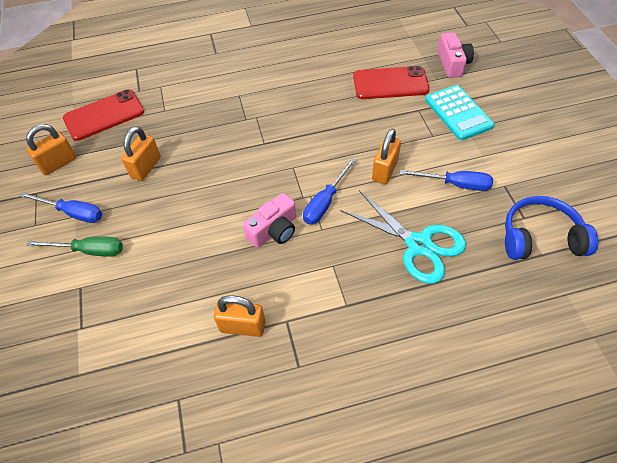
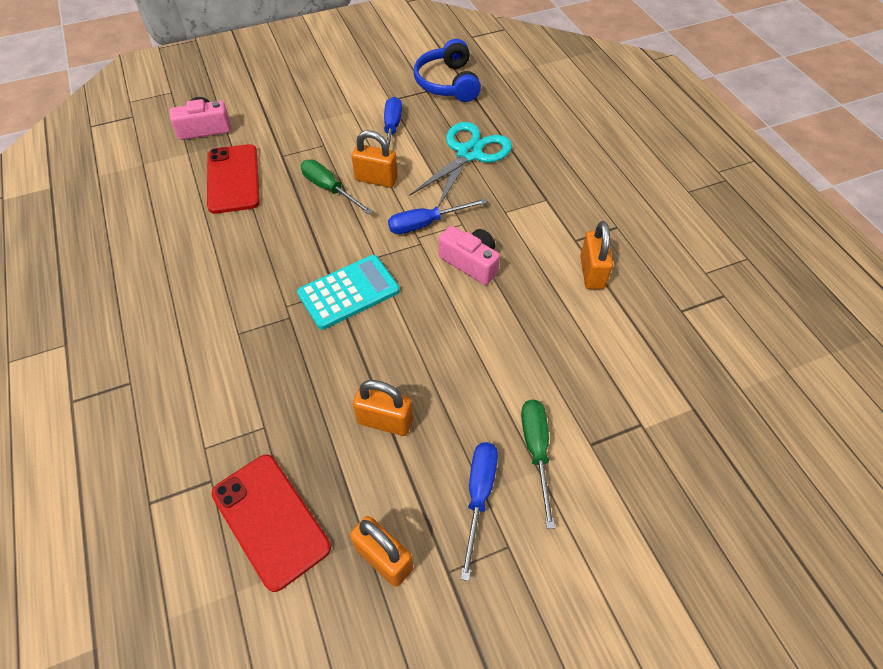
camera: 100 degrees left, 0 degrees up
blue screwdriver [303,158,356,224] -> blue screwdriver turned 135 degrees clockwise [388,198,487,234]
turquoise calculator [425,85,495,141] -> turquoise calculator moved to [297,255,400,330]
none -> green screwdriver [301,159,373,215]

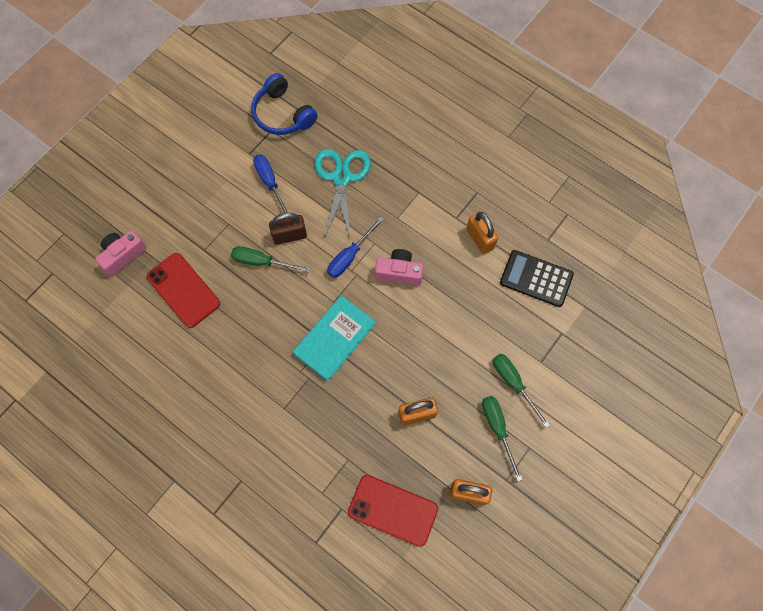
camera: 30 degrees left, 15 degrees up
turquoise calculator [297,255,400,330] -> turquoise book [293,295,376,381]
orange padlock [351,130,398,188] -> brown padlock [269,213,307,245]
blue screwdriver [460,442,498,581] -> green screwdriver [482,396,522,481]
none -> black calculator [500,250,574,307]

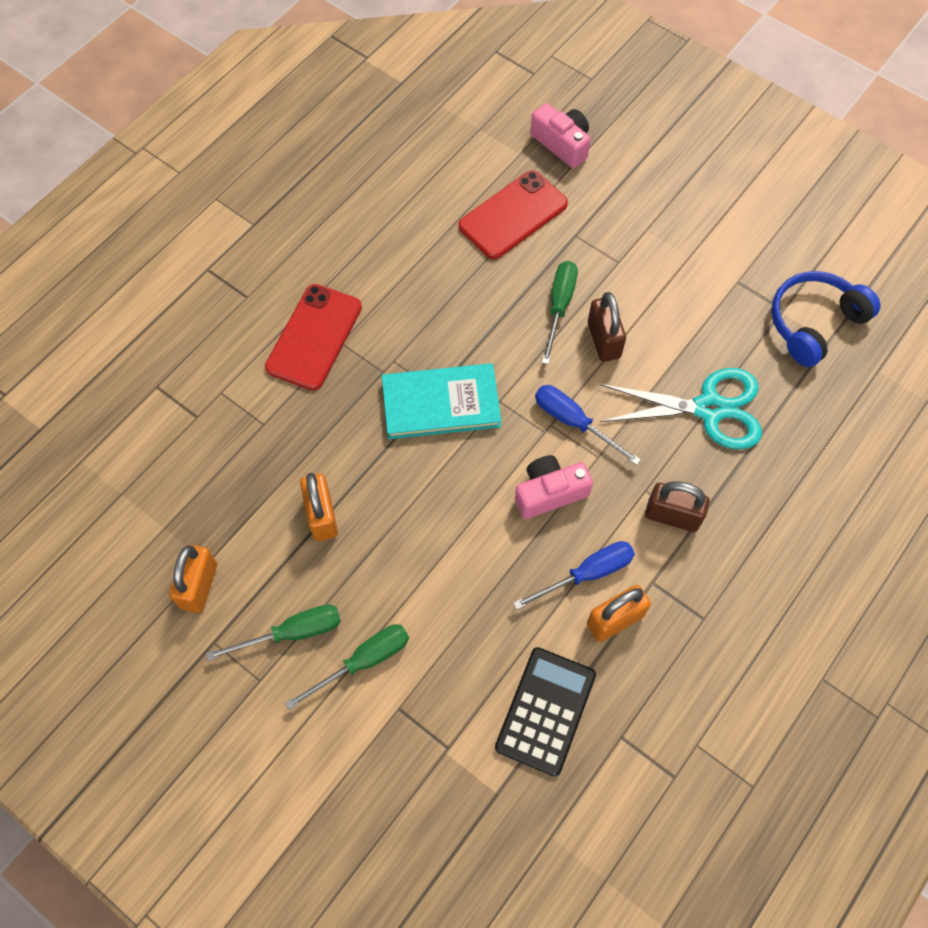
camera: 90 degrees right, 5 degrees down
blue screwdriver [253,155,288,213] -> blue screwdriver moved to [513,541,635,610]
turquoise book [293,295,376,381] -> turquoise book turned 45 degrees counterclockwise [382,363,501,439]
red phone [348,475,438,547] -> red phone moved to [265,284,362,390]
pink camera [375,249,424,286] -> pink camera turned 120 degrees counterclockwise [515,455,593,519]
none -> brown padlock [645,481,710,532]

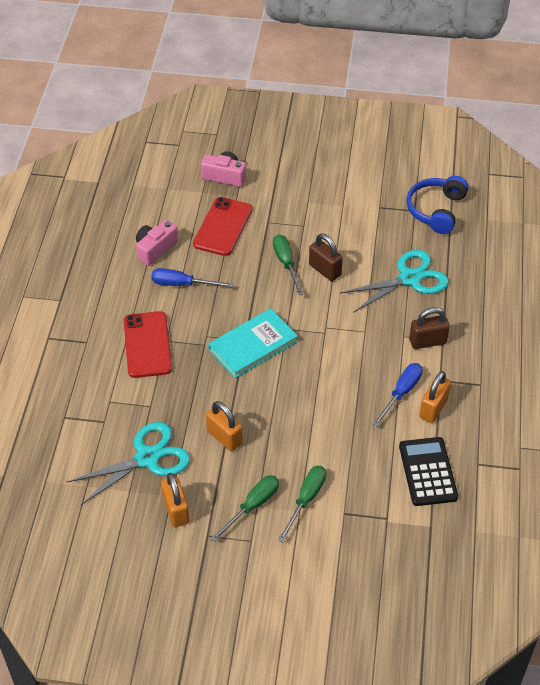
camera: 30 degrees left, 15 degrees down
pink camera [515,455,593,519] -> pink camera moved to [136,220,178,266]
blue screwdriver [535,385,641,465] -> blue screwdriver moved to [151,268,233,287]
none -> turquoise scissors [67,422,190,505]

